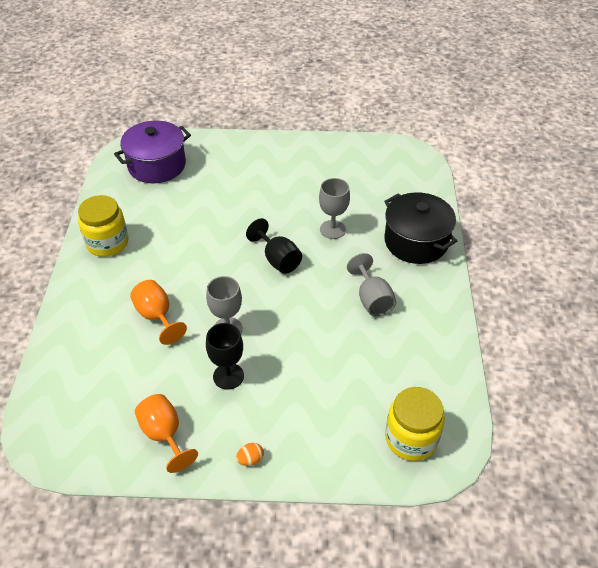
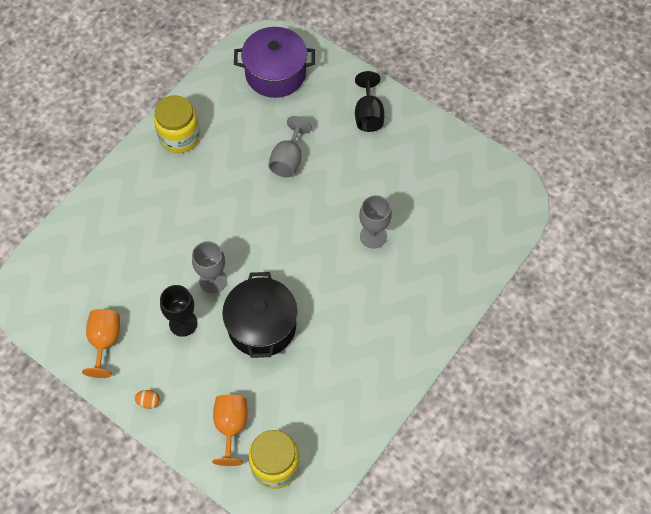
camera: 35 degrees right, 15 degrees up
orange goblet [130,280,187,345] -> orange goblet moved to [212,395,248,466]
black goblet [246,218,302,274] -> black goblet moved to [355,71,385,132]
grey goblet [347,253,396,317] -> grey goblet moved to [268,116,312,178]
black pot [384,192,457,264] -> black pot moved to [222,272,298,358]

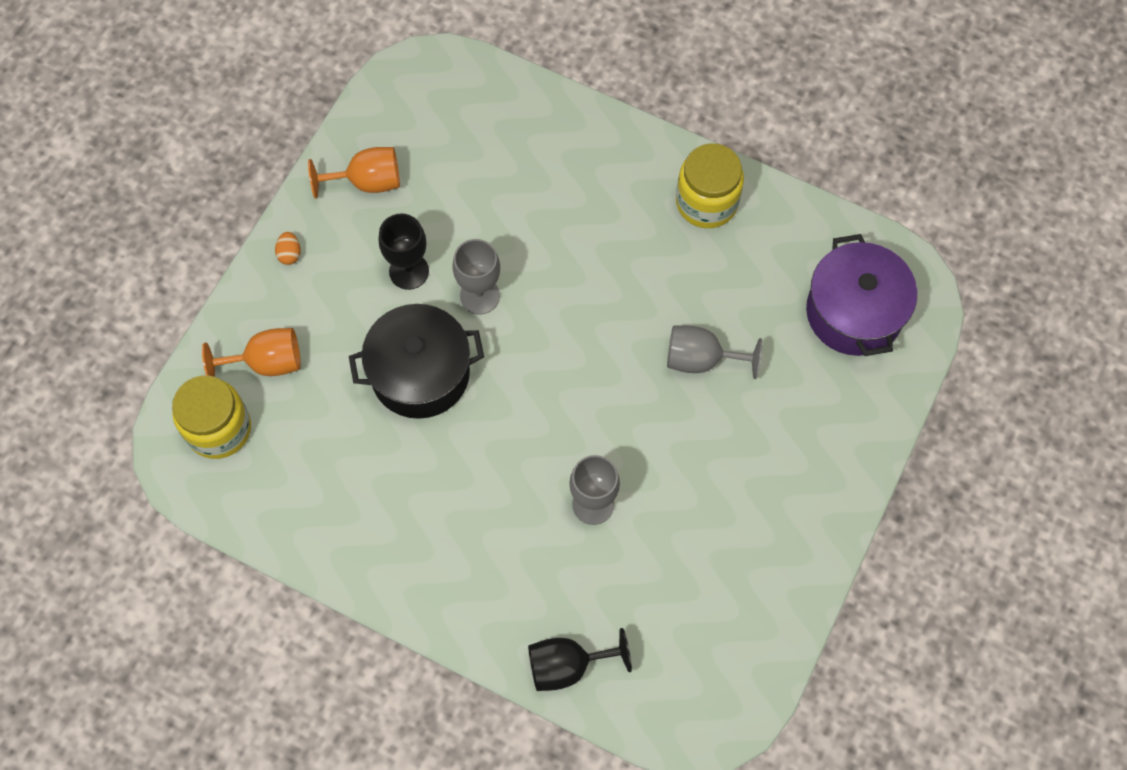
camera: 80 degrees right, 5 degrees up
black goblet [355,71,385,132] -> black goblet moved to [528,628,632,691]

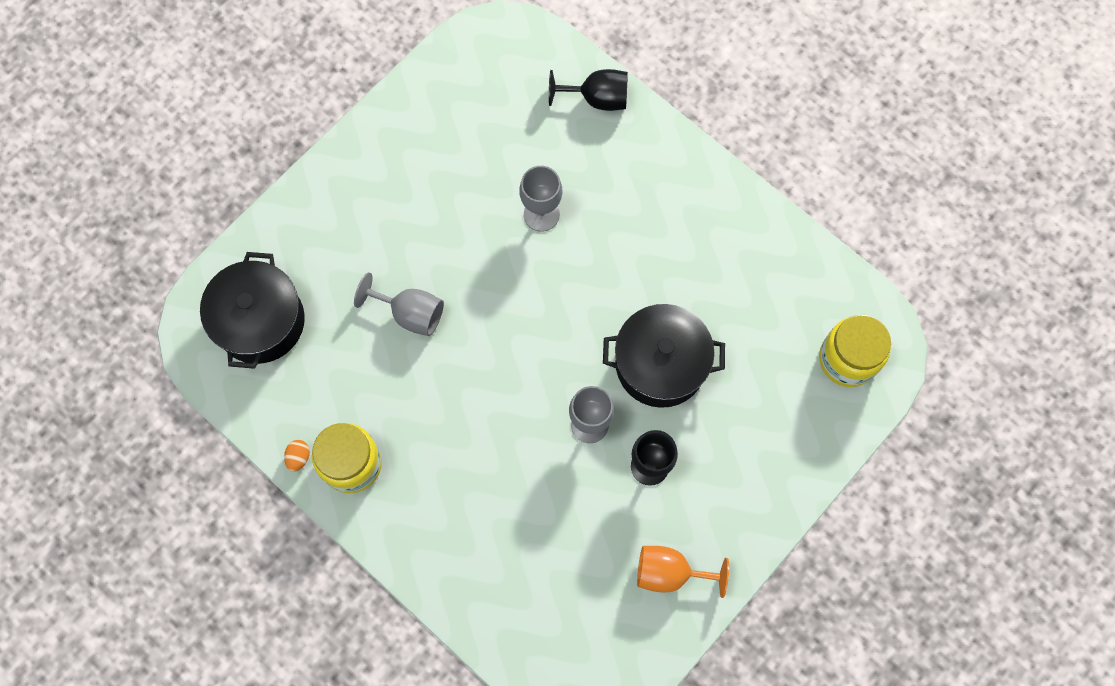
camera: 165 degrees left, 5 degrees up
orange goblet [202,328,301,377] -> none
orange egg [275,232,301,265] -> orange egg moved to [284,440,310,472]
purple pot [806,234,917,356] -> black pot [200,252,305,369]

